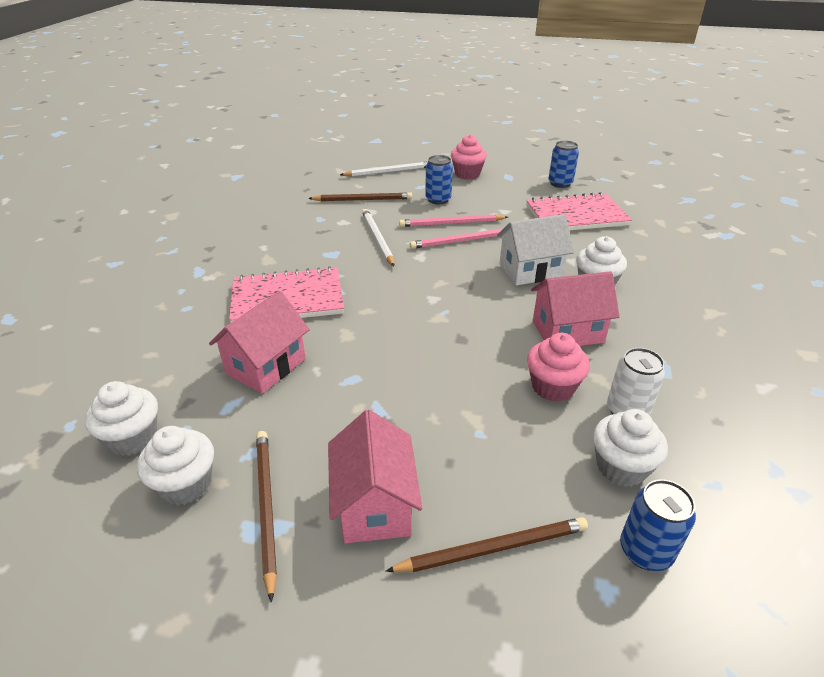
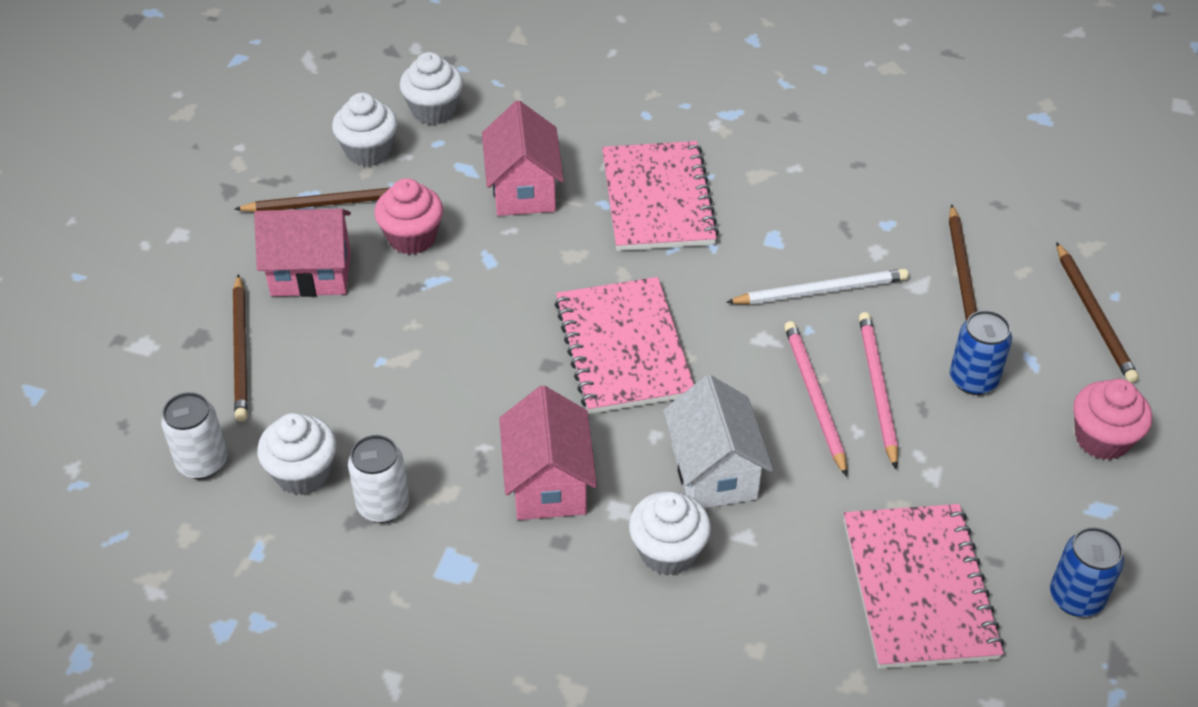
camera: 95 degrees right, 10 degrees up
pink house [209,291,310,394] -> pink house turned 45 degrees clockwise [482,101,564,216]
white pencil [340,161,427,177] -> brown pencil [1056,242,1139,383]
pink cupcake [527,333,590,402] -> pink cupcake moved to [375,178,443,254]
blue can [620,479,696,571] -> white can [161,392,227,479]
none -> pink notebook [555,277,694,414]

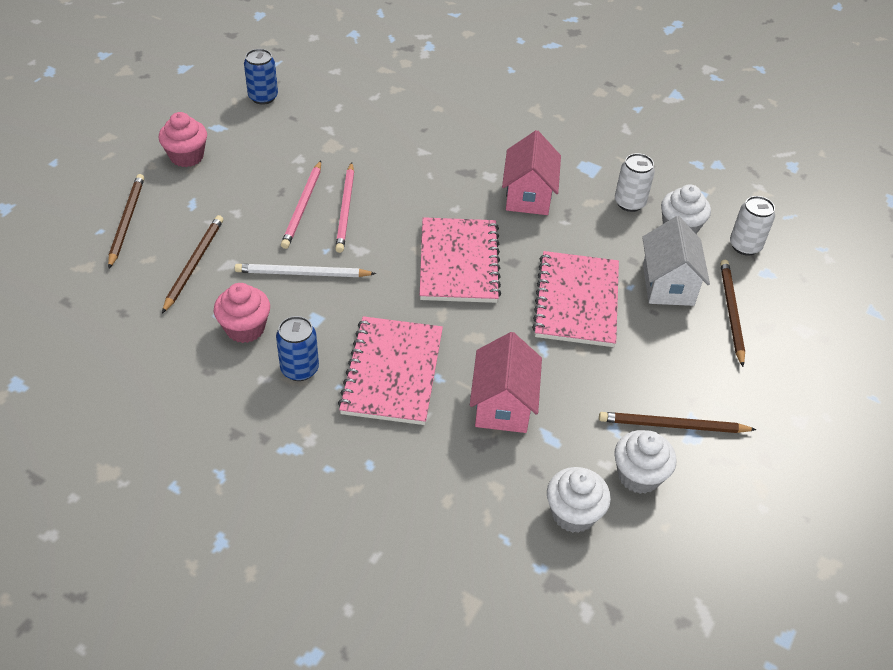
camera: 170 degrees left, 0 degrees up
pink house [254,209,351,297] -> none
pink cupcake [375,178,443,254] -> pink cupcake moved to [214,283,270,343]
white cupcake [629,491,711,575] -> none
white house [663,375,773,508] -> white house moved to [642,216,710,306]
pink notebook [844,504,1004,669] -> pink notebook moved to [532,251,619,347]
blue can [950,310,1012,395] -> blue can moved to [276,316,319,381]

